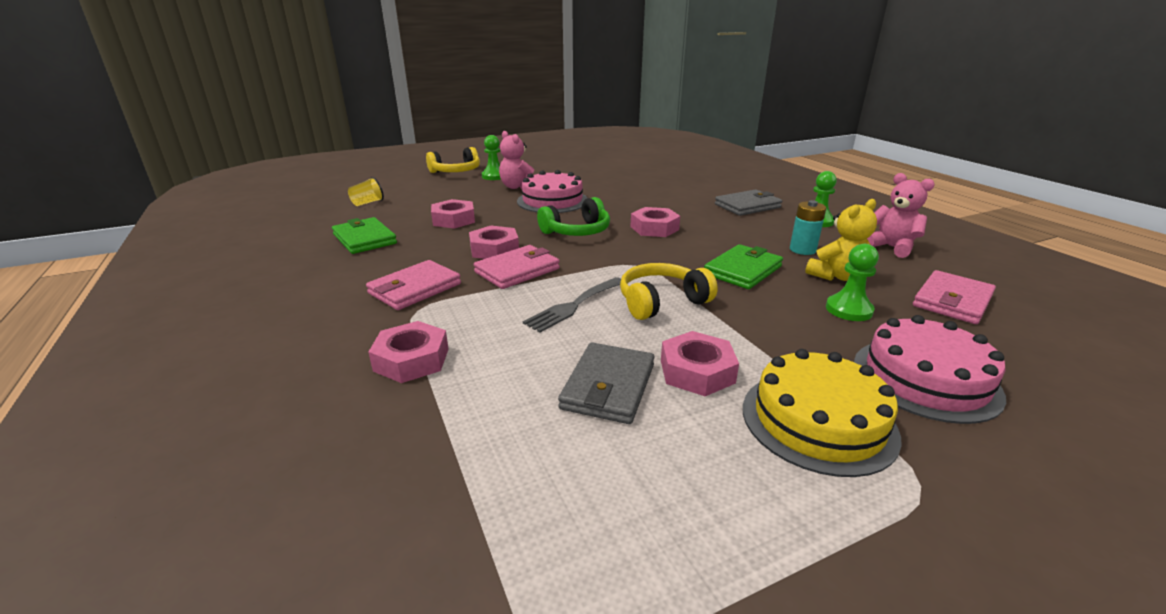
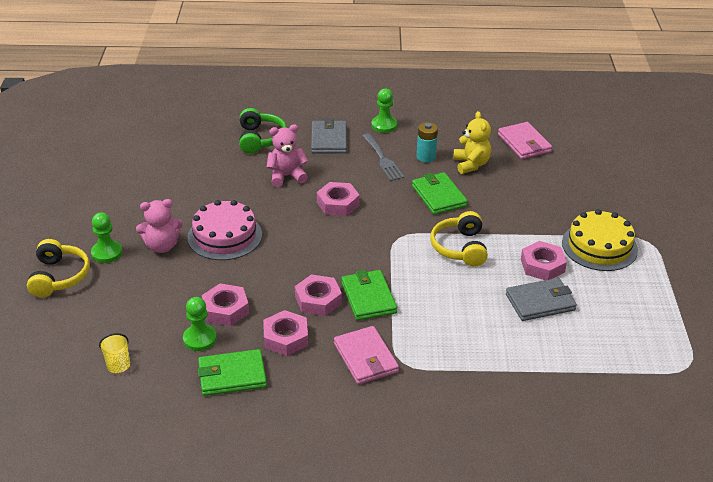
camera: 65 degrees left, 10 degrees up
pink nut [368,321,449,383] -> pink nut moved to [263,310,308,356]
pink wallet [474,245,560,289] -> green wallet [341,270,397,320]
grey fork [523,277,621,333] -> grey fork moved to [363,133,404,181]
green headphones [537,197,610,236] -> green headphones moved to [239,108,287,154]
grey wallet [558,342,655,424] -> grey wallet turned 60 degrees counterclockwise [506,278,577,321]
green pawn [826,244,879,321] -> green pawn moved to [183,297,217,351]
pink cake [854,315,1006,424] -> none
pink teddy bear [867,173,935,258] -> pink teddy bear moved to [266,124,308,187]

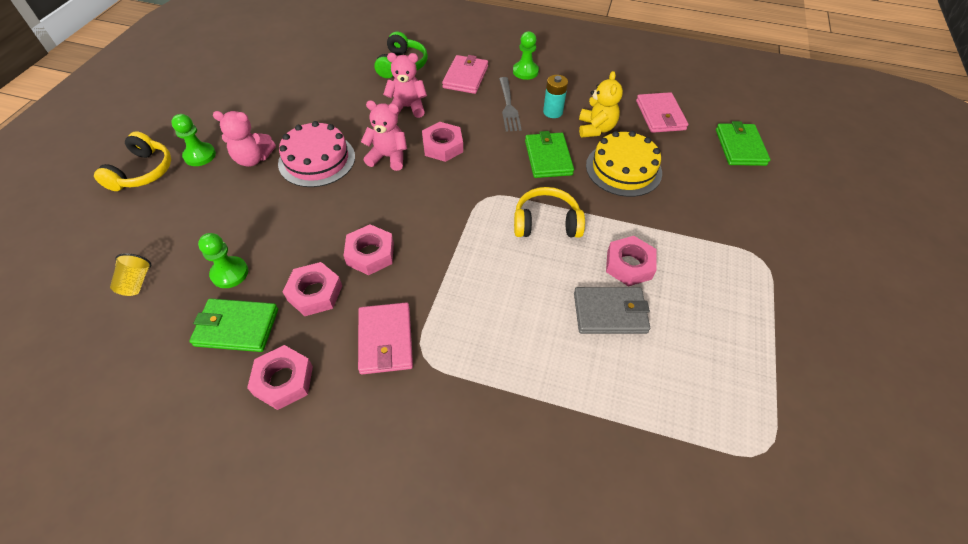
camera: 15 degrees right, 15 degrees up
pink nut [202,283,249,326] -> pink nut moved to [247,345,313,410]
grey wallet [311,119,347,153] -> pink wallet [442,55,488,94]
green wallet [341,270,397,320] -> green wallet moved to [716,121,771,166]
yellow headphones [430,211,488,267] -> yellow headphones turned 75 degrees clockwise [514,187,585,238]
yellow cake [562,209,638,271] -> yellow cake moved to [586,131,662,197]
none -> pink teddy bear [361,100,407,171]

